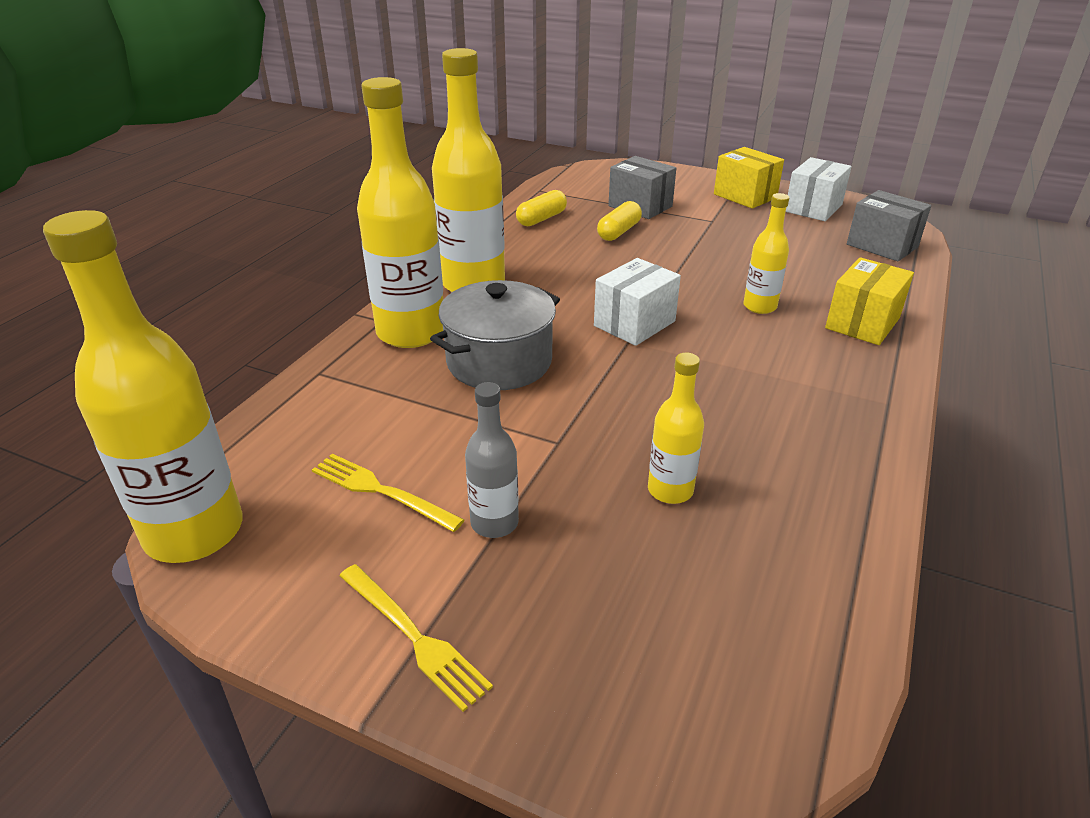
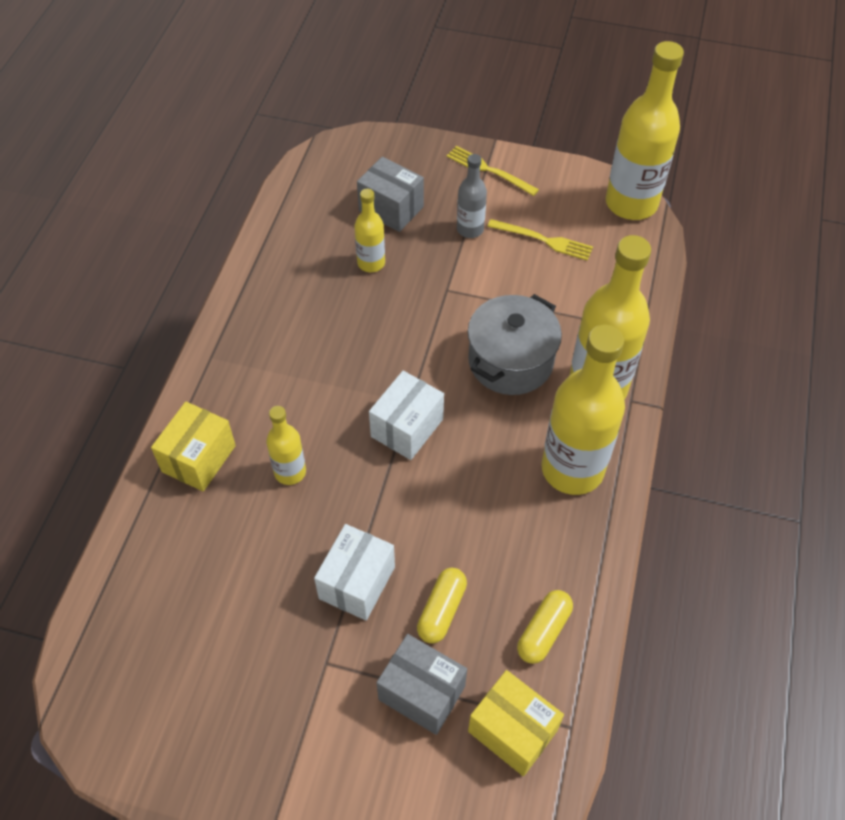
camera: 170 degrees right, 20 degrees up
yellow box [714,147,784,209] -> yellow box moved to [468,670,564,776]
white box [786,157,852,221] -> white box moved to [314,524,395,621]
grey box [847,190,931,261] -> grey box moved to [357,157,424,232]

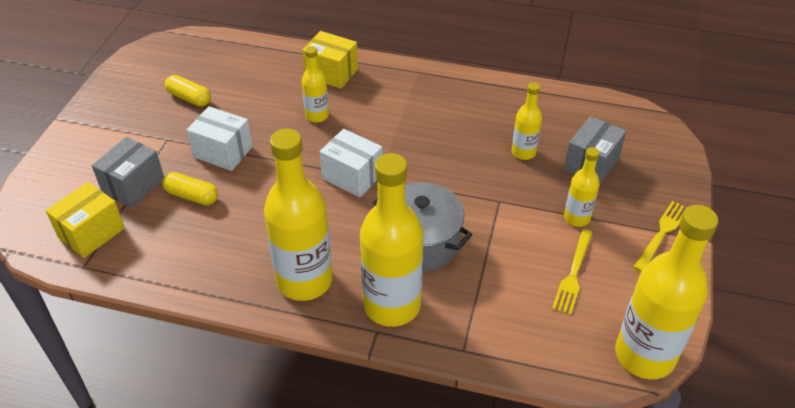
camera: 90 degrees right, 10 degrees down
grey bottle [457,154,487,238] -> yellow bottle [564,147,600,227]
yellow capsule [517,590,573,664] -> yellow capsule moved to [165,75,211,107]

